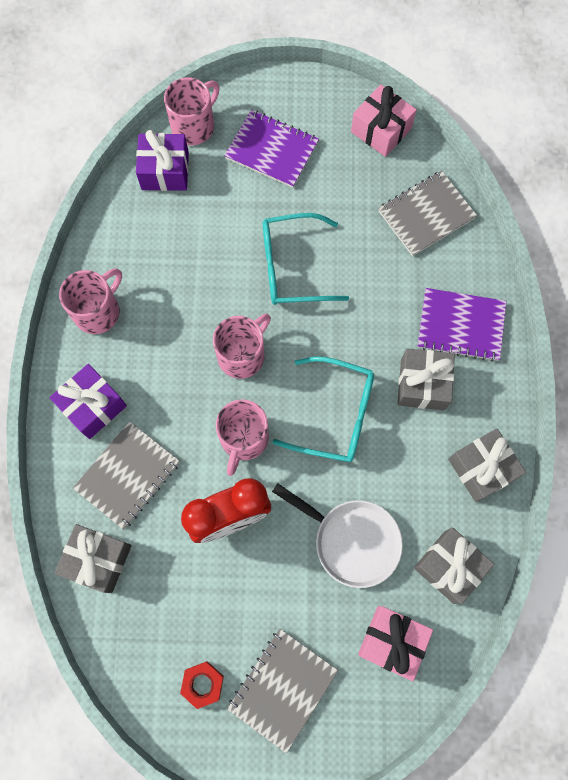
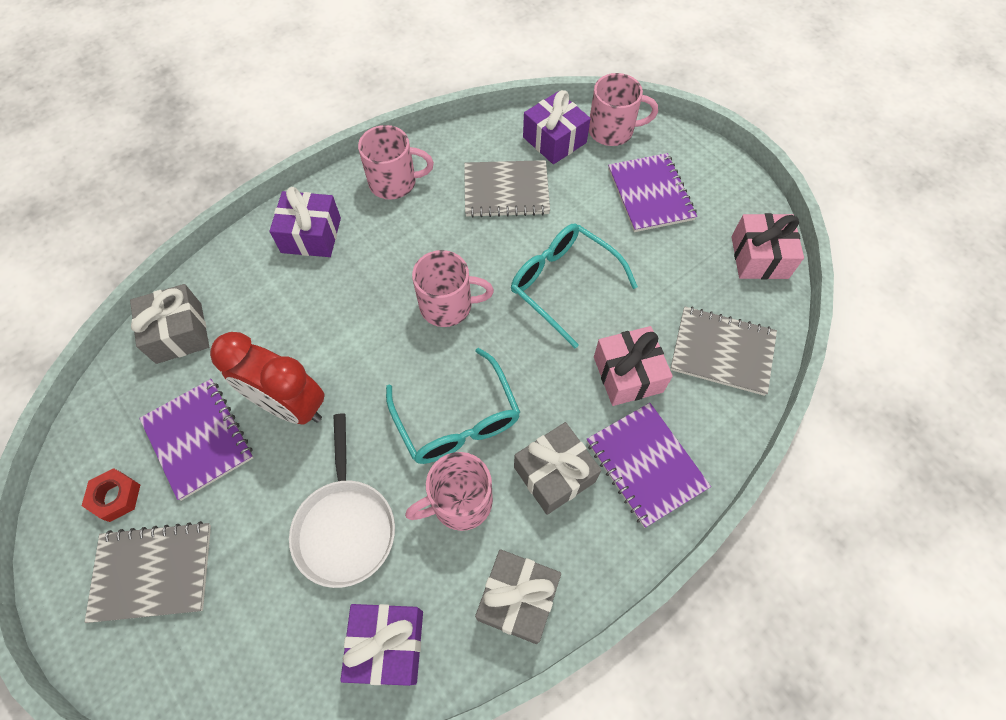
camera: 50 degrees right, 10 degrees down
grey notebook [73,421,180,529] -> grey notebook moved to [464,160,550,218]
pink mug [216,399,269,476] -> pink mug moved to [405,452,493,531]
pink gift [358,606,433,681] -> pink gift moved to [594,326,673,406]
grey gift [414,527,494,604] -> purple gift [340,604,423,686]
none -> purple notebook [139,379,254,501]

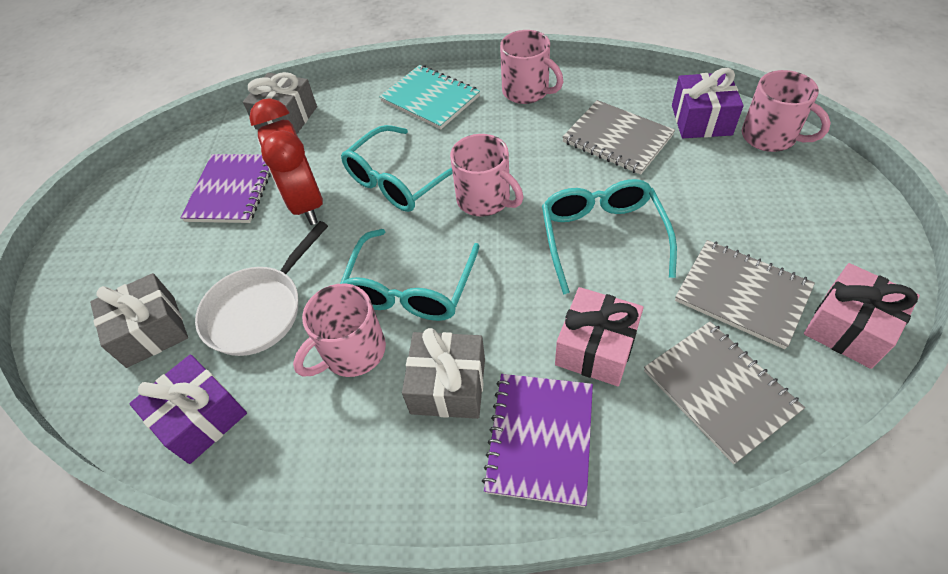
camera: 45 degrees right, 10 degrees down
red nut [82,468,140,522] -> none
grey notebook [85,521,211,623] -> grey notebook moved to [675,240,815,349]
purple gift [269,187,341,257] -> turquoise notebook [379,65,480,129]
pink mug [405,452,493,531] -> pink mug turned 60 degrees counterclockwise [293,283,386,377]
grey gift [475,549,561,644] -> grey gift moved to [90,273,188,368]
purple notebook [608,153,697,232] -> none
none -> turquoise glasses [341,125,453,212]

